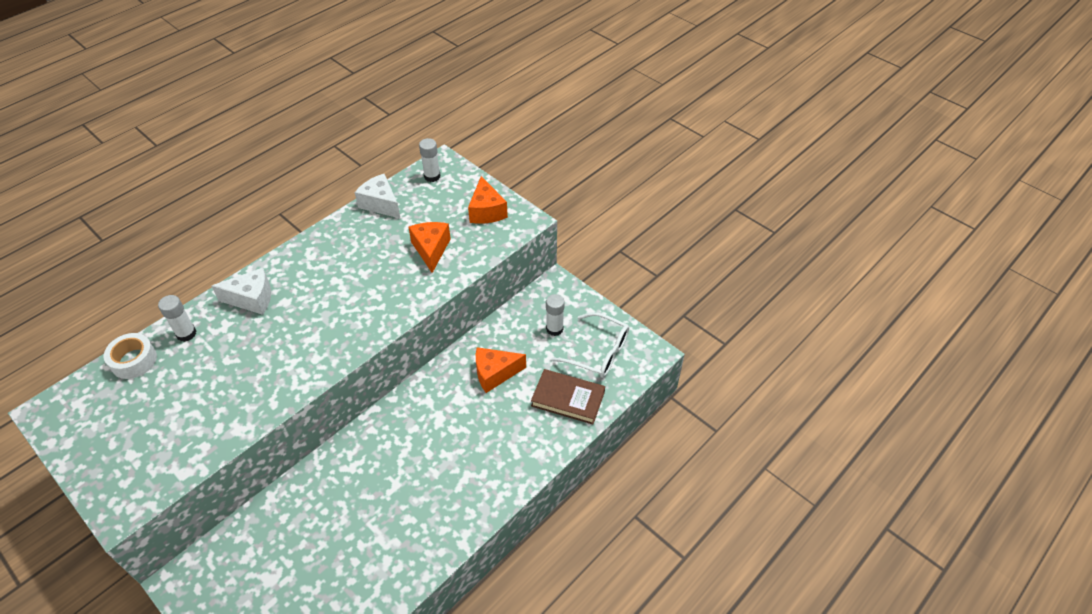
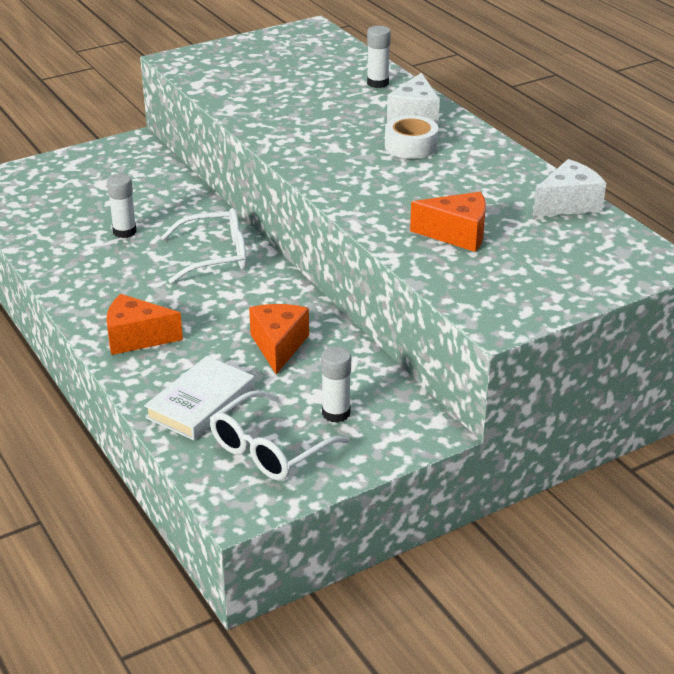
camera: 105 degrees right, 15 degrees down
white tape [104,333,157,379] -> white tape moved to [385,115,439,159]
white glue stick [419,138,441,182] -> white glue stick moved to [107,174,136,238]
orange cheese [468,176,508,224] -> orange cheese moved to [106,294,183,355]
brown book [531,369,605,424] -> white book [144,356,255,440]
none -> white glasses [161,208,247,284]

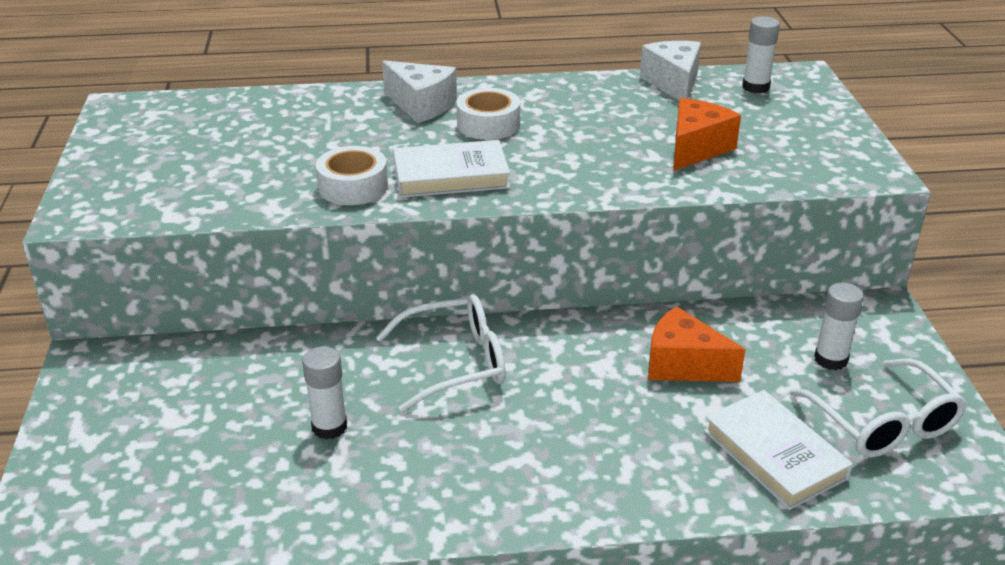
camera: 65 degrees left, 0 degrees up
orange cheese [106,294,183,355] -> none
white glasses [161,208,247,284] -> white glasses turned 60 degrees clockwise [376,294,506,412]
white glue stick [367,26,391,88] -> white glue stick moved to [742,16,780,93]
none -> white tape [316,146,388,205]
none -> white book [393,140,510,198]

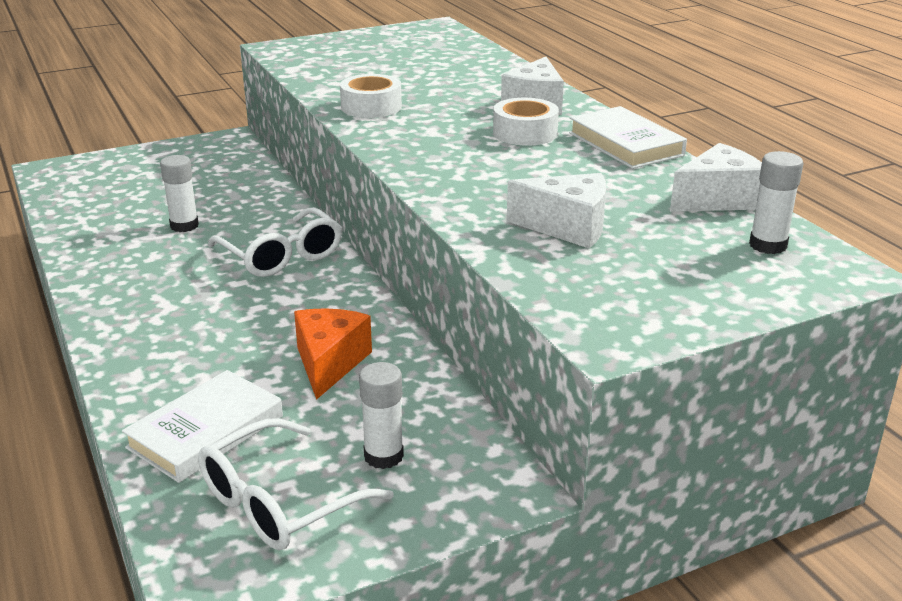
camera: 70 degrees right, 5 degrees down
white book [393,140,510,198] -> white book moved to [569,106,687,169]
orange cheese [673,98,741,171] -> white cheese [507,173,606,248]

